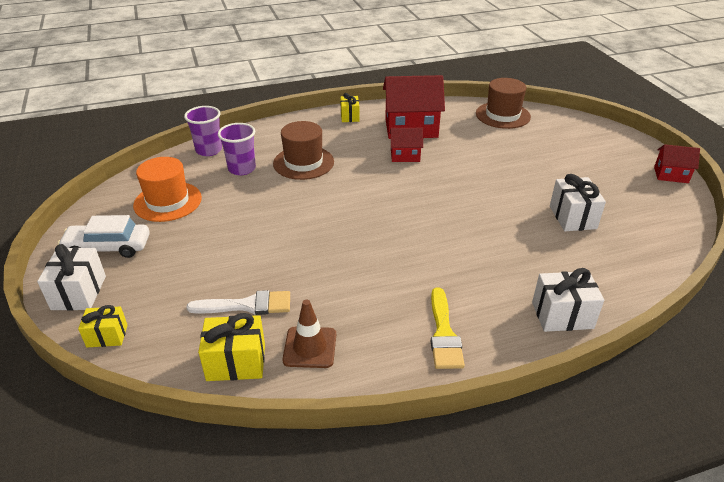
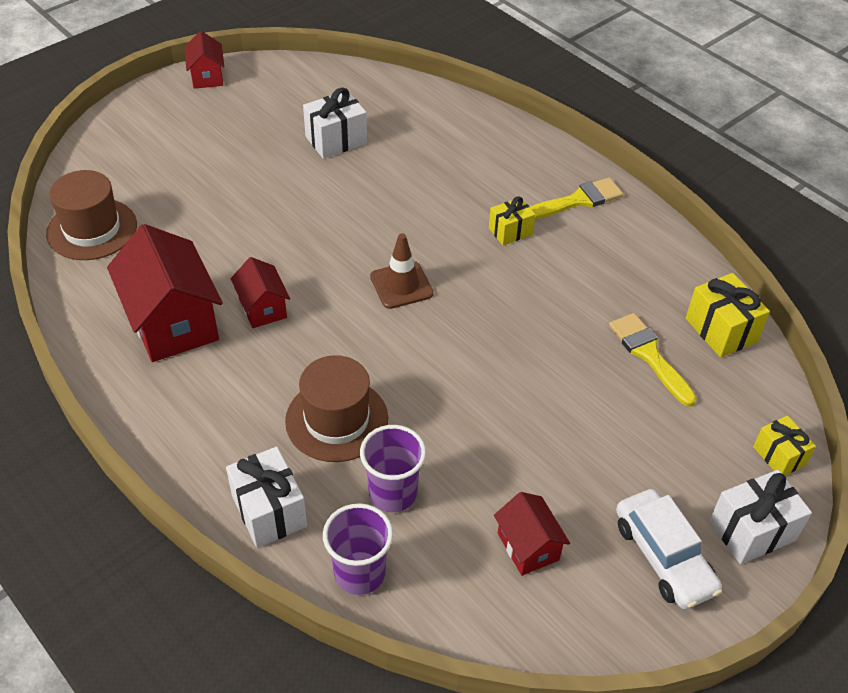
camera: 115 degrees left, 10 degrees up
orange hat [133,157,202,222] -> red house [494,492,570,576]
white brush [186,290,290,315] -> yellow brush [609,313,696,407]
brown traffic cone [282,300,336,368] -> brown traffic cone moved to [370,234,434,309]
yellow gift [340,93,360,122] -> yellow gift moved to [489,196,535,245]
white gift [532,268,604,332] -> white gift moved to [226,447,307,548]

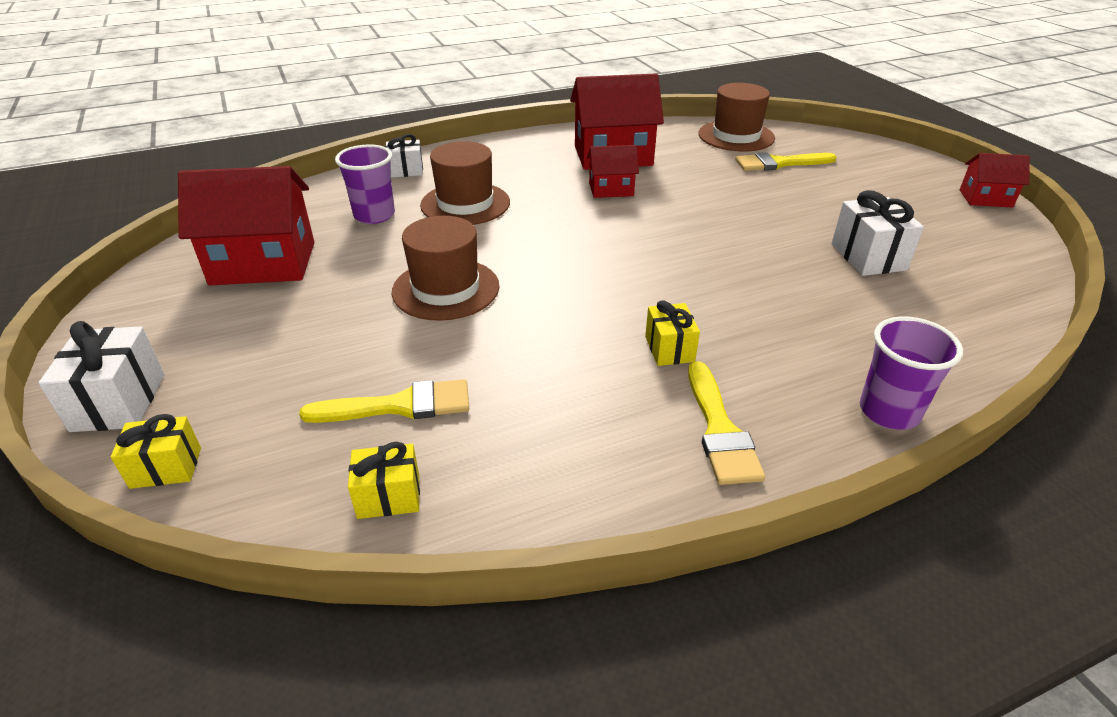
camera: 110 degrees right, 10 degrees down
white gift [226,447,307,548] -> white gift [385,134,423,178], size x0.65
purple cup [323,503,393,595] -> purple cup moved to [860,317,963,430]
brown traffic cone [370,234,434,309] -> none
red house [494,492,570,576] -> red house [178,166,314,286], size x1.88
white car [616,489,722,609] -> none
yellow gift [686,273,770,358] -> yellow gift [348,442,420,519], size x0.65
none -> brown hat [392,216,499,321]
none -> yellow brush [735,152,837,171]

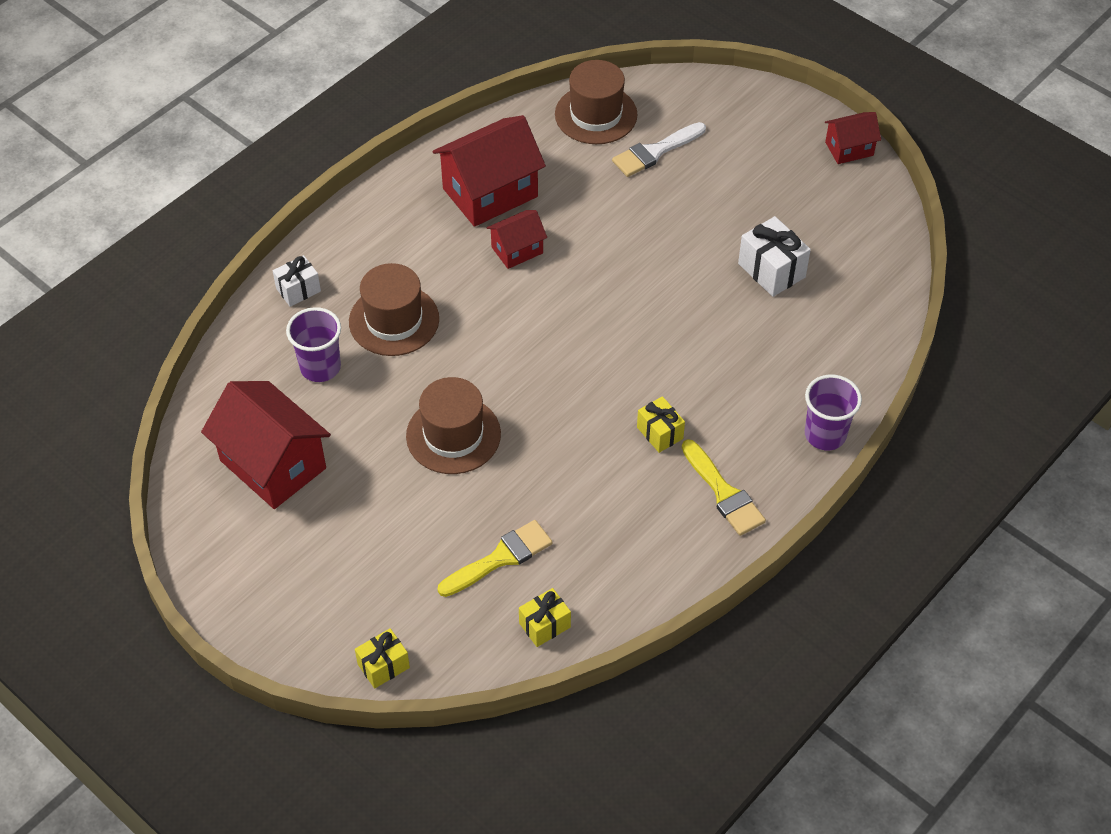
camera: 25 degrees left, 15 degrees up
white gift [38,321,164,432] -> none
red house [178,166,314,286] -> red house turned 75 degrees clockwise [201,381,331,509]
yellow brush [735,152,837,171] -> white brush [612,122,706,177]

